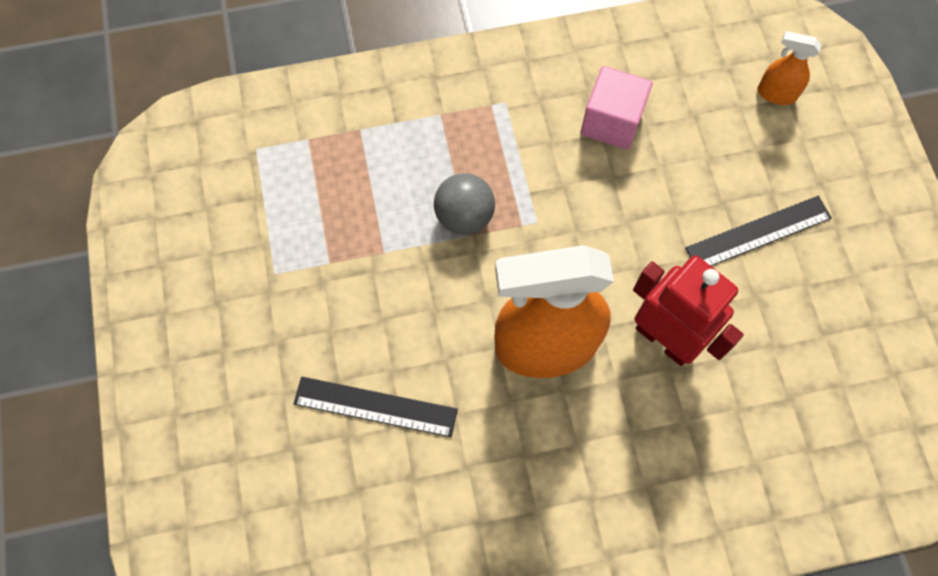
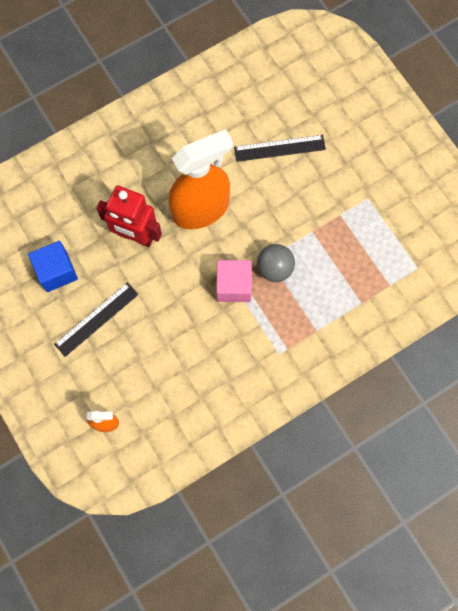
camera: 160 degrees right, 5 degrees up
pink cube [581,66,653,150] -> pink cube moved to [216,260,252,302]
none -> blue cube [28,241,78,292]

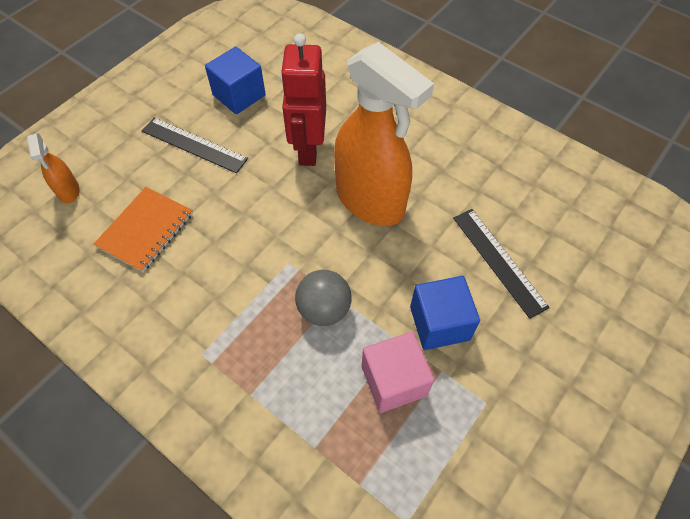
camera: 70 degrees right, 15 degrees down
pink cube [216,260,252,302] -> pink cube moved to [362,332,434,413]
none -> orange notebook [94,187,193,272]
none -> blue cube [410,276,480,350]

